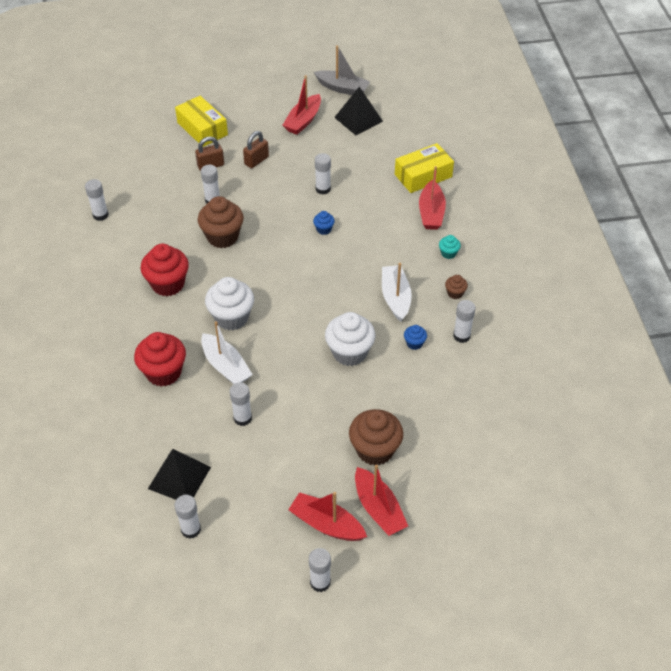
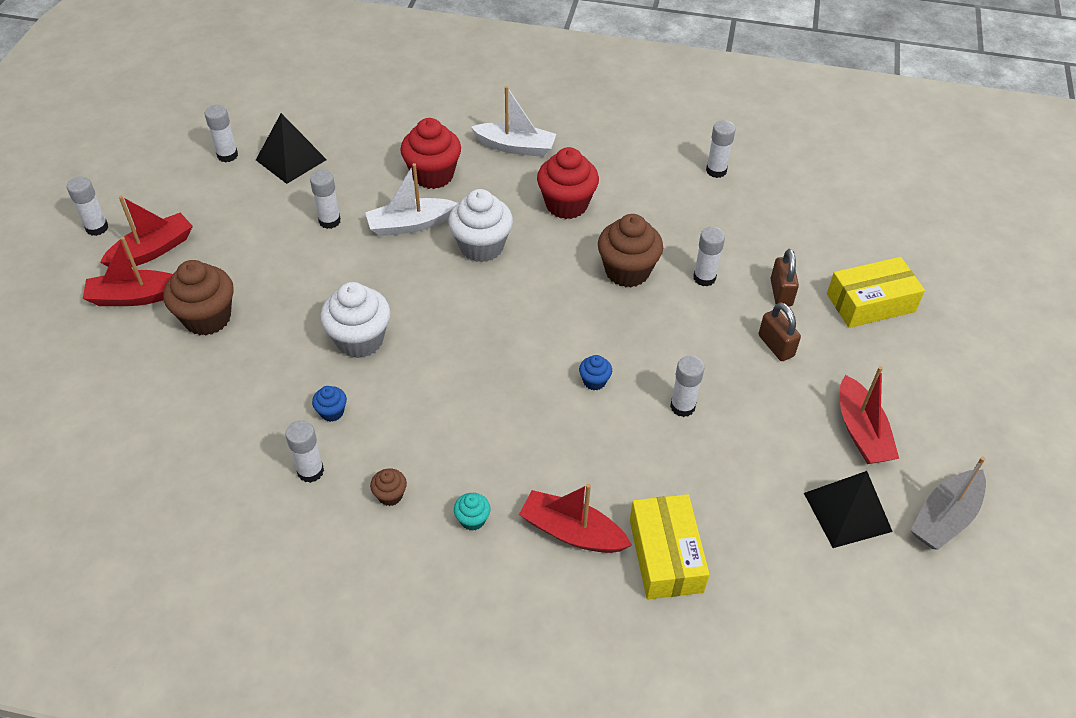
camera: 110 degrees right, 0 degrees up
red boat [282,75,321,135] -> red boat turned 150 degrees counterclockwise [840,366,899,464]
white boat [382,263,412,322] -> white boat moved to [471,86,556,157]

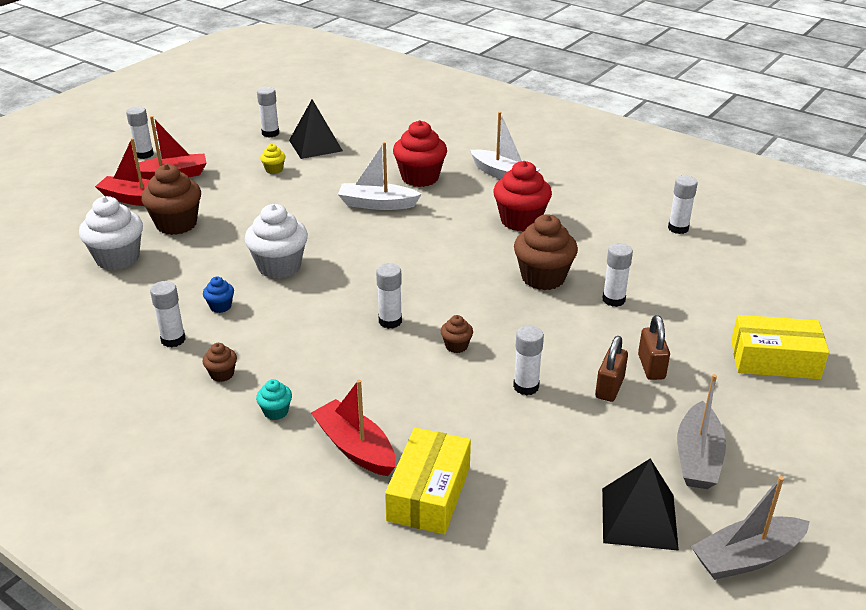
camera: 25 degrees right, 15 degrees down
white glue stick [310,170,341,229] -> white glue stick moved to [376,263,402,329]
white cupcake [448,189,513,263] -> white cupcake moved to [79,196,143,270]
blue cupcake [579,355,612,390] -> brown cupcake [441,315,473,353]
brown padlock [770,249,799,306] -> brown padlock moved to [595,336,628,402]
red boat [840,366,899,464] -> grey boat [677,374,726,489]
none -> yellow cupcake [260,144,285,174]

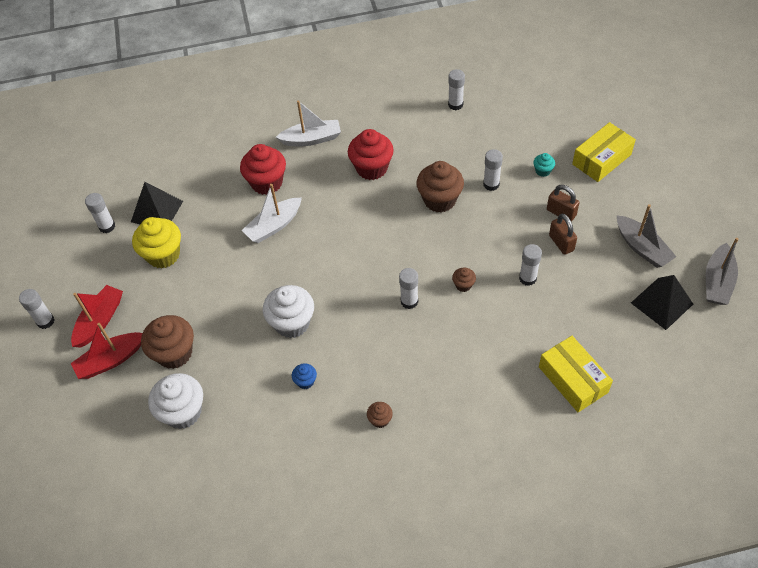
camera: 45 degrees left, 20 degrees up
white glue stick [150,281,186,348] -> none
turquoise cupcake [256,379,292,420] -> turquoise cupcake moved to [533,153,555,177]
yellow cupcake [260,144,285,174] -> yellow cupcake [132,217,181,269], size x2.12
red boat [311,380,396,476] -> none

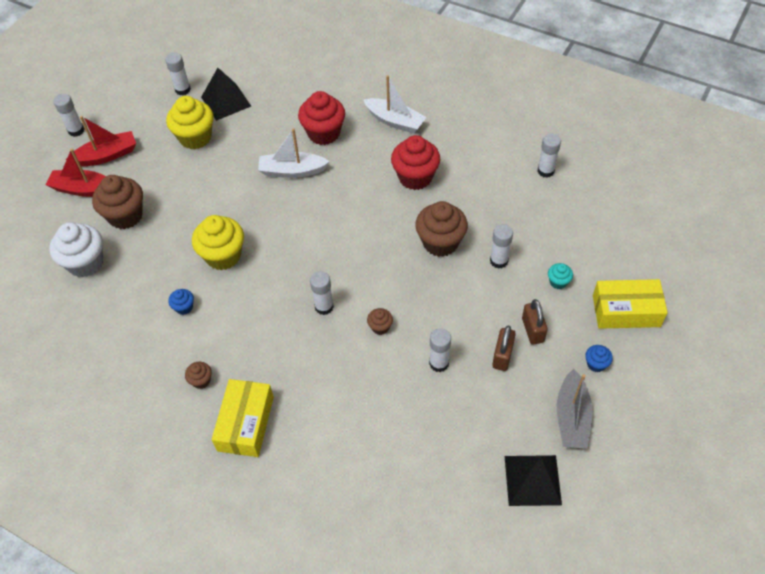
camera: 40 degrees right, 0 degrees up
white cupcake [263,285,314,338] -> yellow cupcake [192,215,244,270]
yellow box [539,336,613,412] -> yellow box moved to [212,379,274,457]
grey boat [706,238,738,305] -> none
none -> blue cupcake [585,345,613,372]

